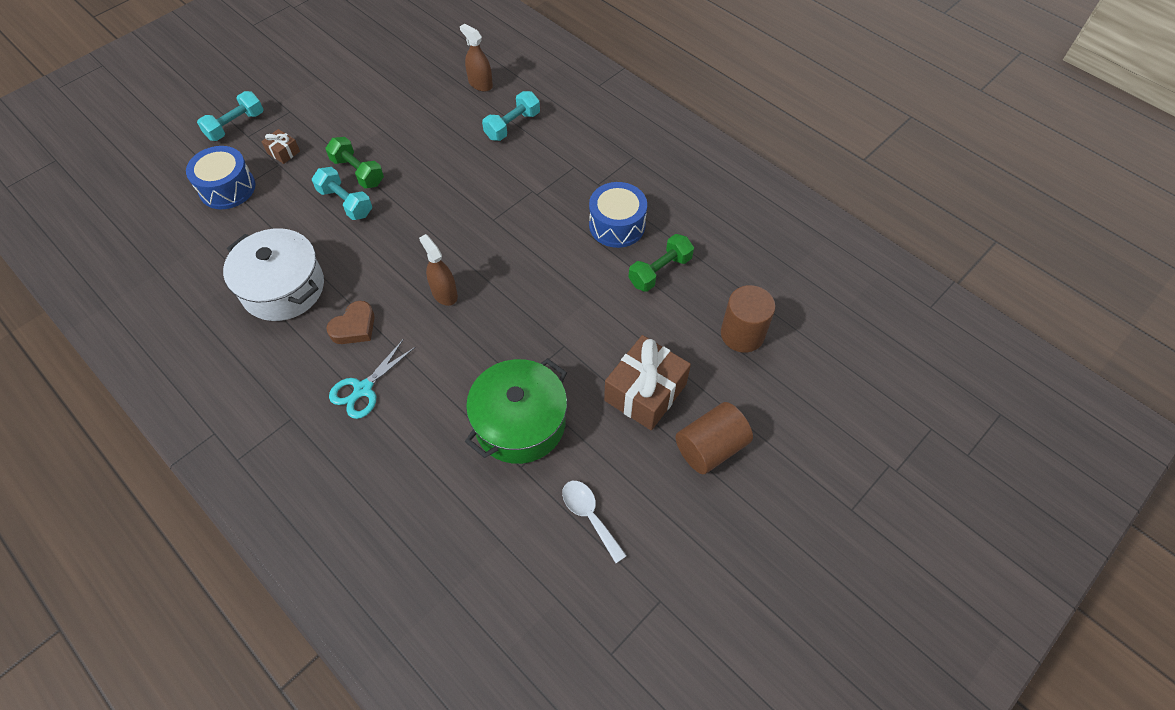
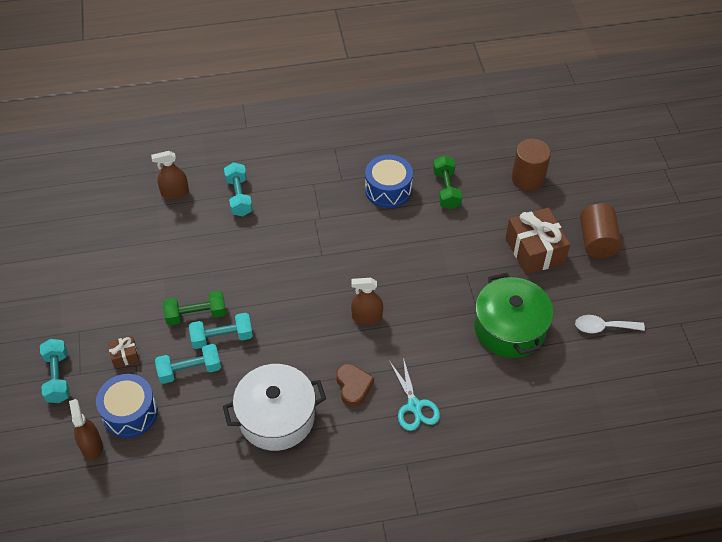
camera: 55 degrees left, 5 degrees down
none -> brown spray bottle [69,399,103,460]
none -> turquoise dumbbell [155,344,221,384]

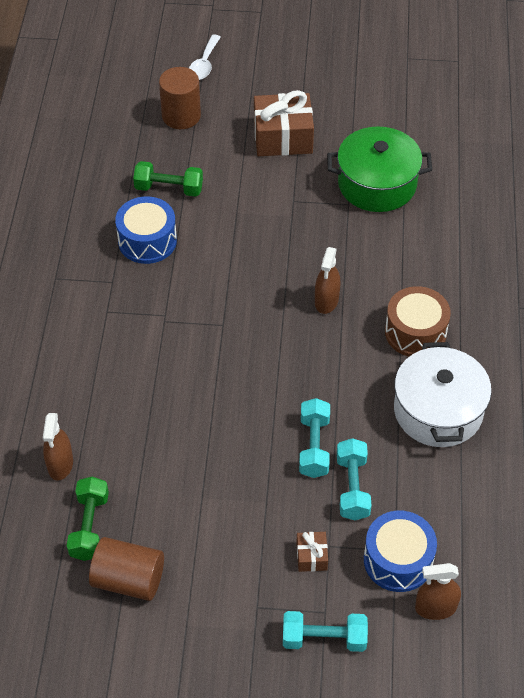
camera: 75 degrees left, 0 degrees up
green dumbbell [163,291,226,325] -> green dumbbell moved to [67,477,109,561]
turquoise dumbbell [224,162,252,216] -> none
brown heart [336,364,374,407] -> brown drum [385,286,451,357]
turquoise scissors [390,358,440,431] -> none
white spoon [575,315,645,333] -> white spoon moved to [189,34,221,80]
brown cylinder [580,203,622,258] -> brown cylinder moved to [89,537,164,601]

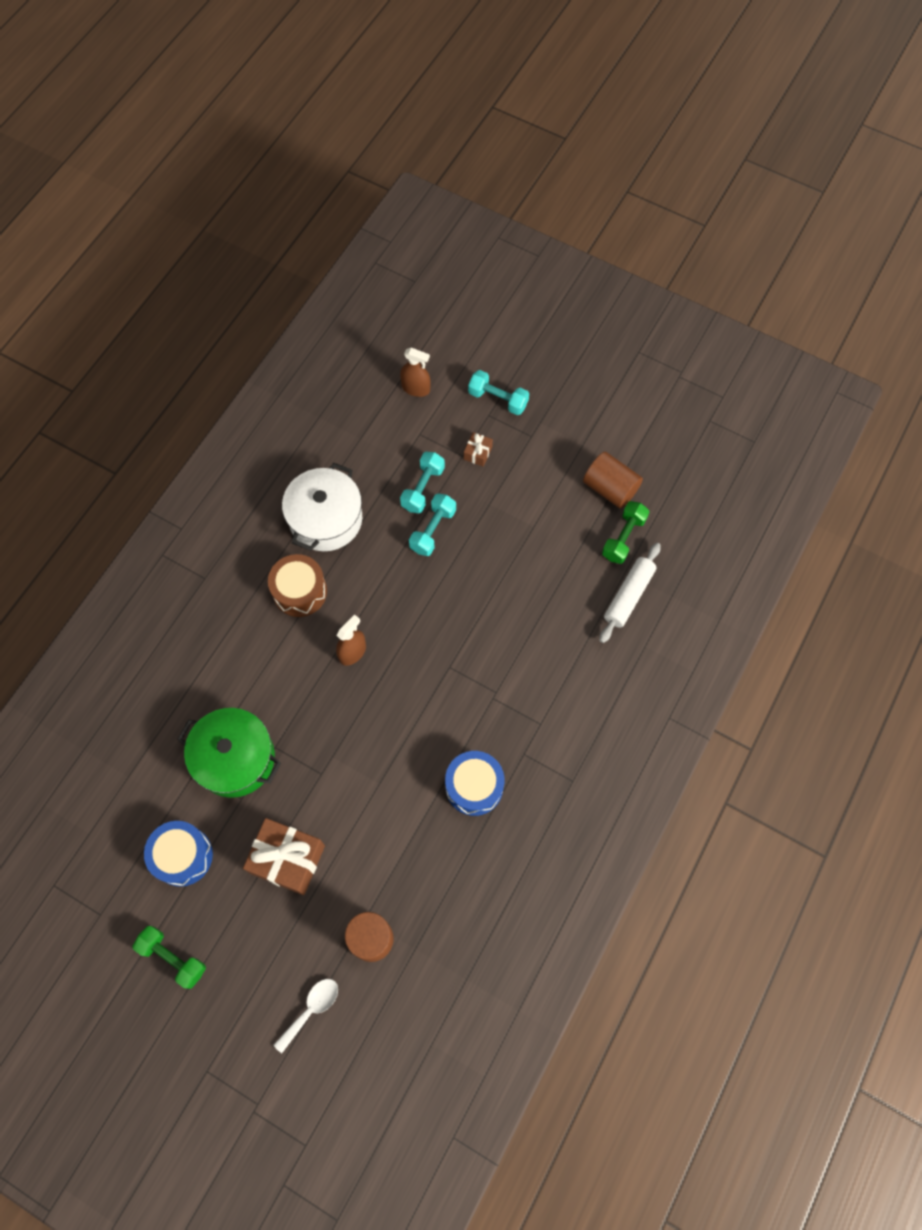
camera: 155 degrees left, 15 degrees up
brown spray bottle [43,413,73,481] -> white rolling pin [599,543,661,643]
green dumbbell [133,161,203,197] -> green dumbbell moved to [132,926,206,989]
blue drum [364,511,437,592] -> blue drum moved to [144,821,213,887]

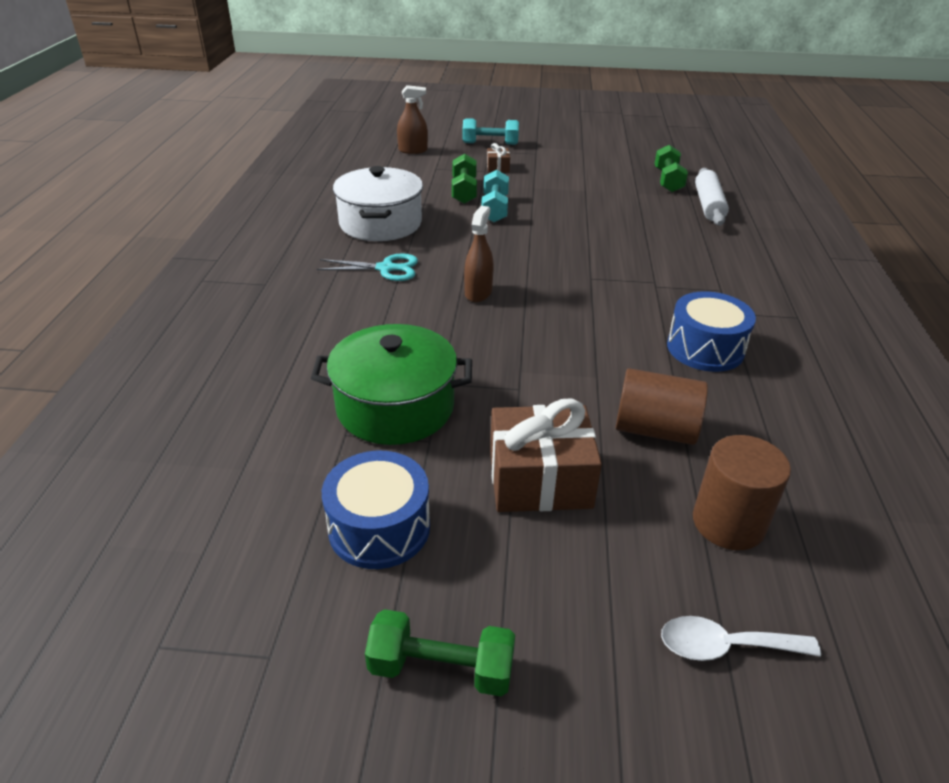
camera: 25 degrees left, 30 degrees down
brown drum [268,554,327,617] -> turquoise scissors [317,253,418,281]
white spoon [274,979,338,1053] -> white spoon turned 105 degrees counterclockwise [661,616,821,661]
turquoise dumbbell [400,452,445,513] -> green dumbbell [452,154,477,204]
brown cylinder [583,452,643,509] -> brown cylinder moved to [615,368,708,445]

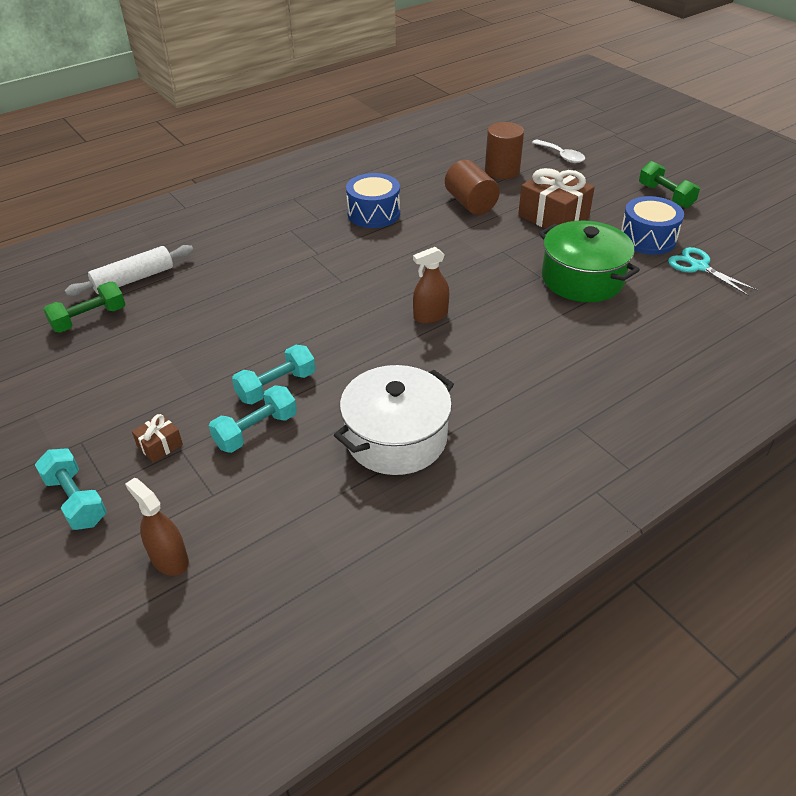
camera: 130 degrees left, 5 degrees up
turquoise scissors [317,253,418,281] -> turquoise scissors moved to [668,247,758,296]
green dumbbell [452,154,477,204] -> turquoise dumbbell [209,385,297,453]

